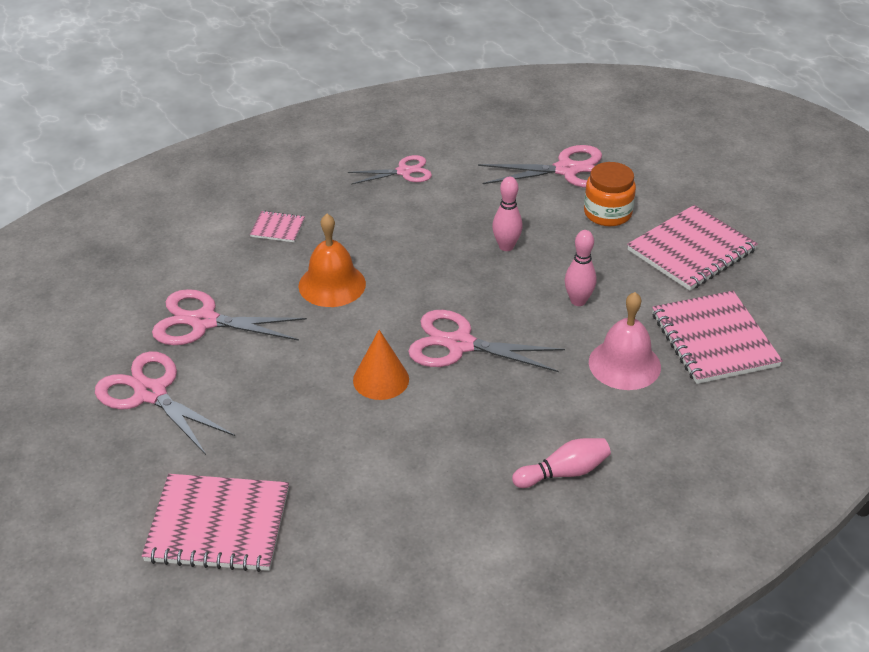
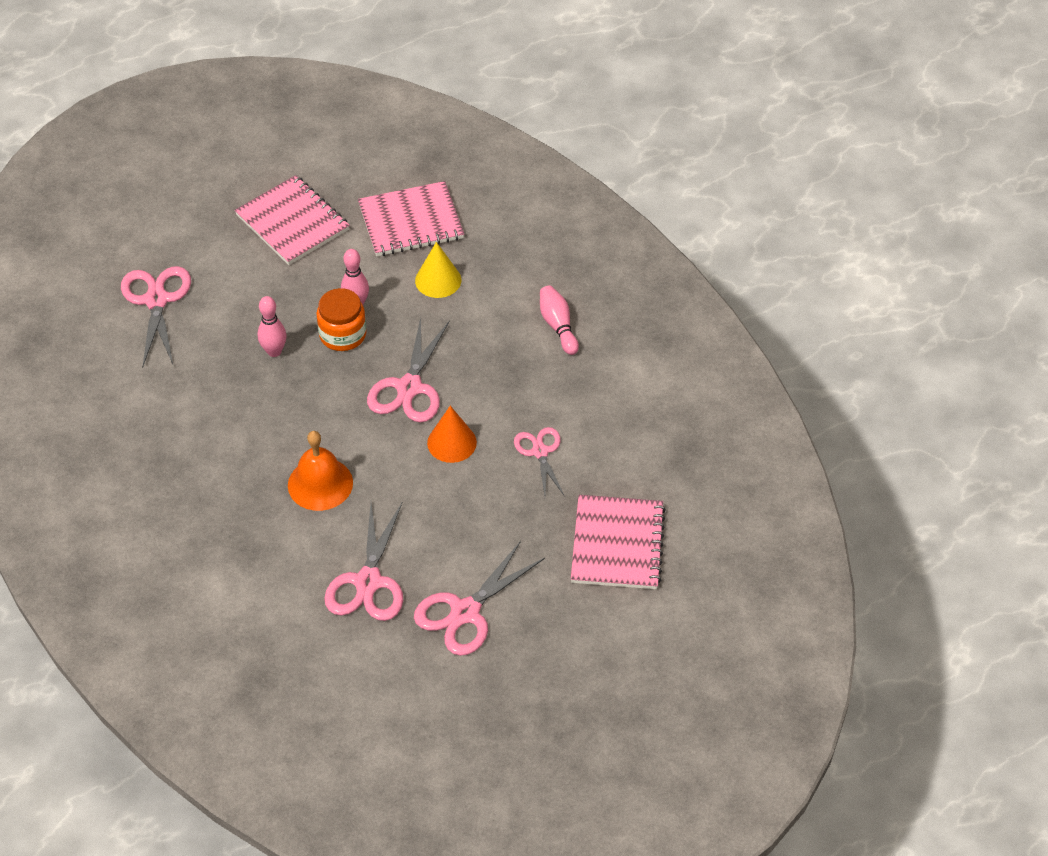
camera: 90 degrees left, 10 degrees up
pink notebook [250,211,305,242] -> none
pink scissors [348,155,432,184] -> pink scissors moved to [514,427,565,497]
orange jar [584,162,636,226] -> orange jar moved to [316,288,367,351]
pink bell [589,292,661,390] -> yellow cone [415,242,461,298]

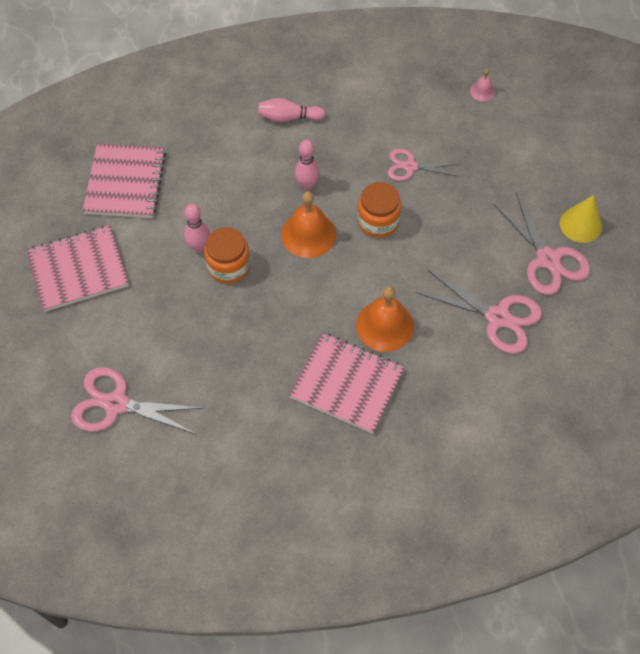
camera: 70 degrees left, 10 degrees up
pink bowling pin [258,296,287,357] -> pink bowling pin moved to [295,140,320,191]
pink scissors [367,318,450,422] -> orange bell [281,191,336,258]
yellow cone [415,242,461,298] -> yellow cone moved to [560,195,602,243]
orange cone [427,406,477,463] -> orange jar [357,182,401,238]
pink notebook [571,495,666,589] -> pink notebook moved to [289,333,405,434]
none -> pink bell [470,68,495,101]

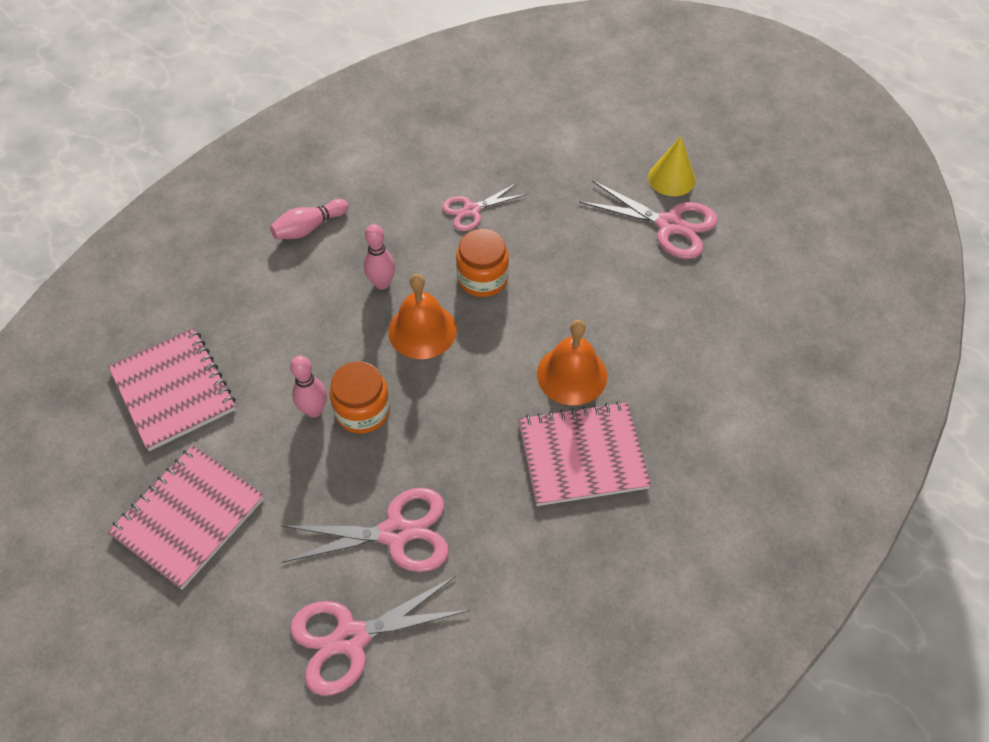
camera: 35 degrees left, 5 degrees down
pink scissors [416,271,542,354] -> pink scissors moved to [281,488,449,572]
pink bell [470,68,495,101] -> none

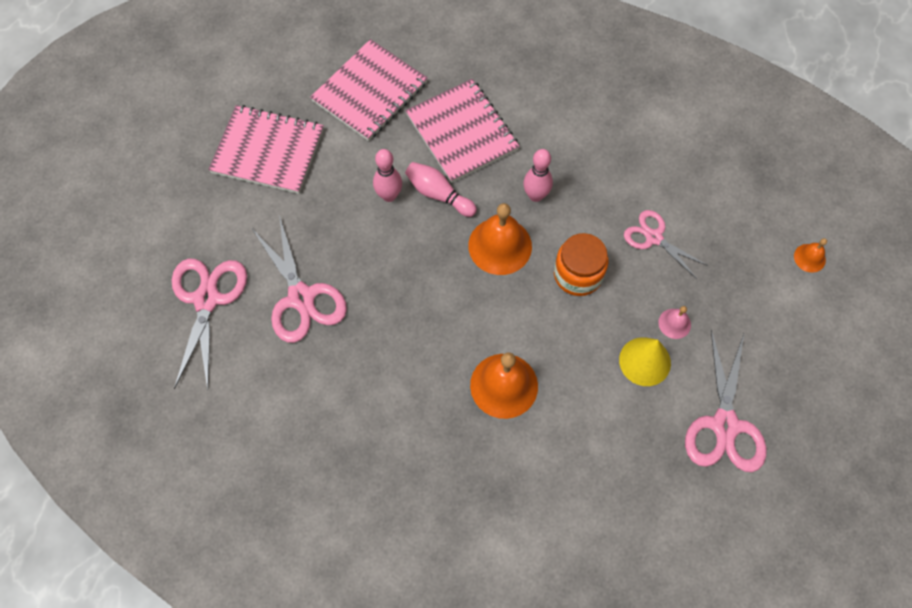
camera: 70 degrees right, 10 degrees up
pink bowling pin [270,199,348,239] -> pink bowling pin moved to [405,162,477,217]
pink scissors [290,576,470,696] -> pink scissors turned 45 degrees clockwise [172,259,247,390]
orange jar [329,361,390,434] -> none
pink notebook [518,401,651,506] -> pink notebook moved to [406,79,520,183]
yellow cone [648,136,695,196] -> yellow cone moved to [619,337,671,386]
none -> pink bell [658,306,691,339]
none -> orange bell [794,238,827,273]

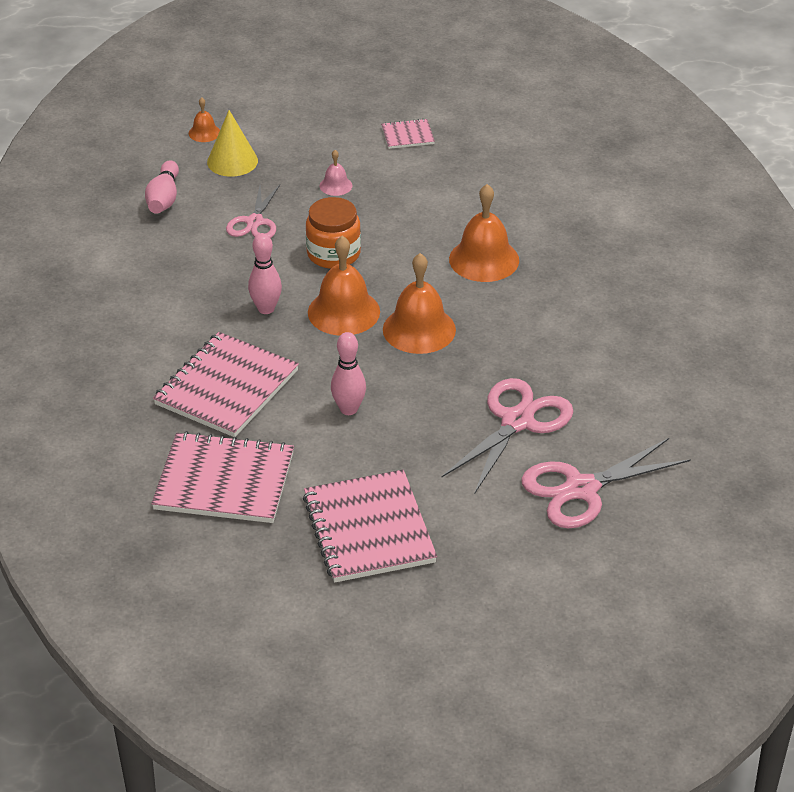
camera: 120 degrees left, 25 degrees down
pink bowling pin [405,162,477,217] -> pink bowling pin moved to [145,161,179,214]
yellow cone [619,337,671,386] -> yellow cone moved to [207,110,258,177]
pink scissors [685,330,767,472] -> pink notebook [381,118,435,149]
none -> orange bell [383,253,456,354]

